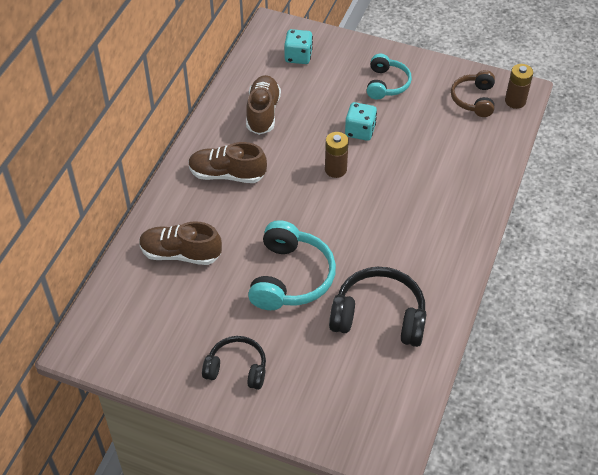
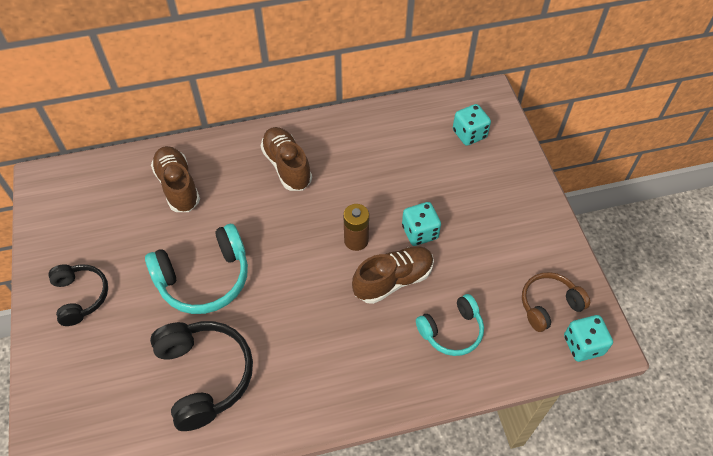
camera: 55 degrees right, 5 degrees up
brown shoe [246,75,281,135] -> brown shoe moved to [352,246,434,304]
turquoise headphones [367,54,412,99] -> turquoise headphones moved to [416,294,484,356]
brown battery [505,64,533,109] -> turquoise dice [564,315,613,362]

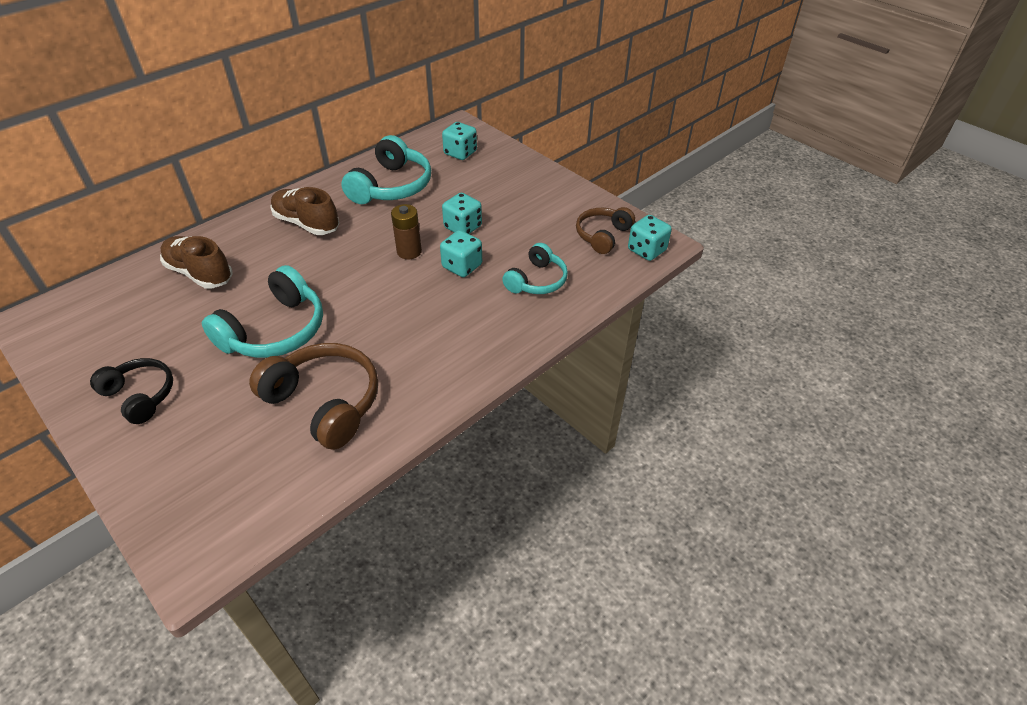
camera: 30 degrees left, 10 degrees down
black headphones [150,321,253,431] -> brown headphones [249,343,378,450]
brown shoe [352,246,434,304] -> turquoise dice [440,230,482,277]
none -> turquoise headphones [341,135,431,204]

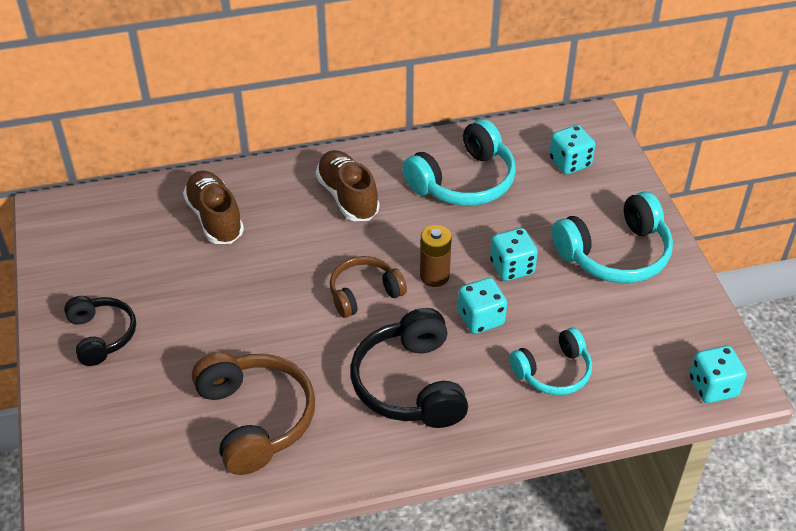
camera: 30 degrees right, 0 degrees up
turquoise headphones [202,265,323,358] -> turquoise headphones moved to [552,191,673,283]
brown headphones [576,207,635,254] -> brown headphones moved to [330,256,407,318]
none -> black headphones [350,308,468,428]

